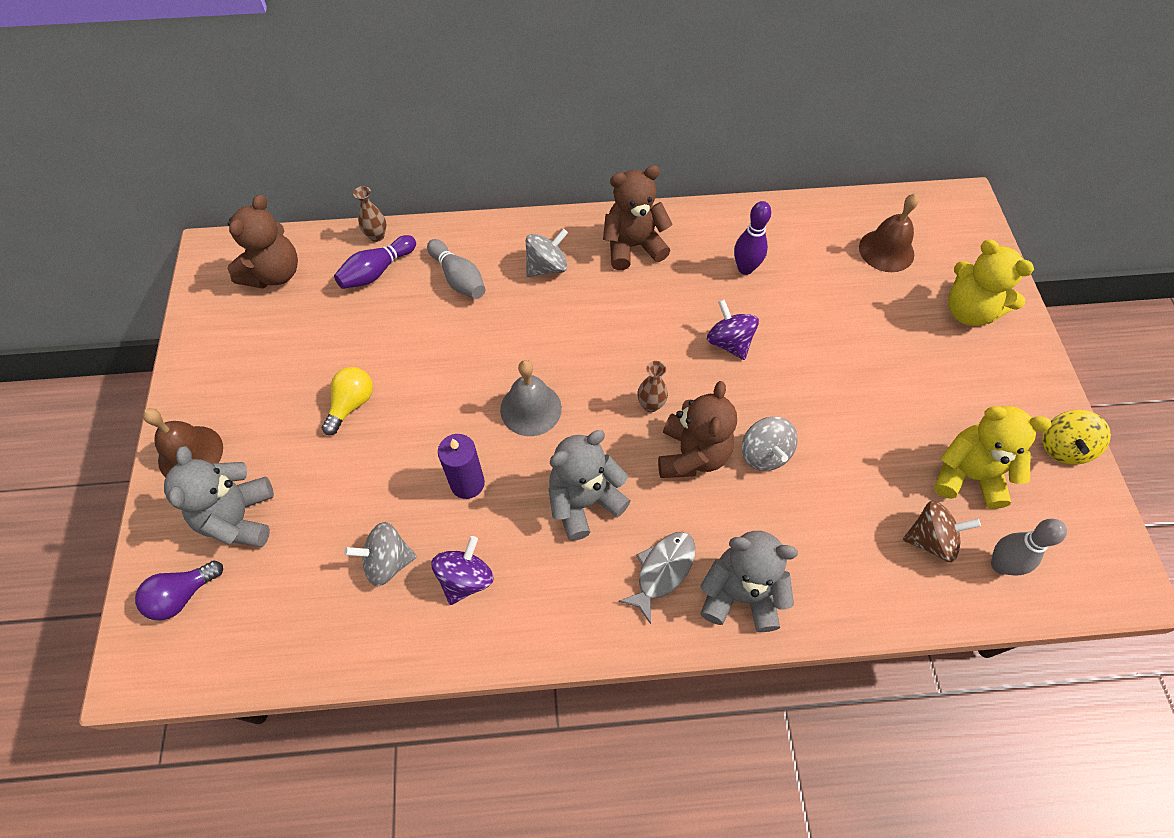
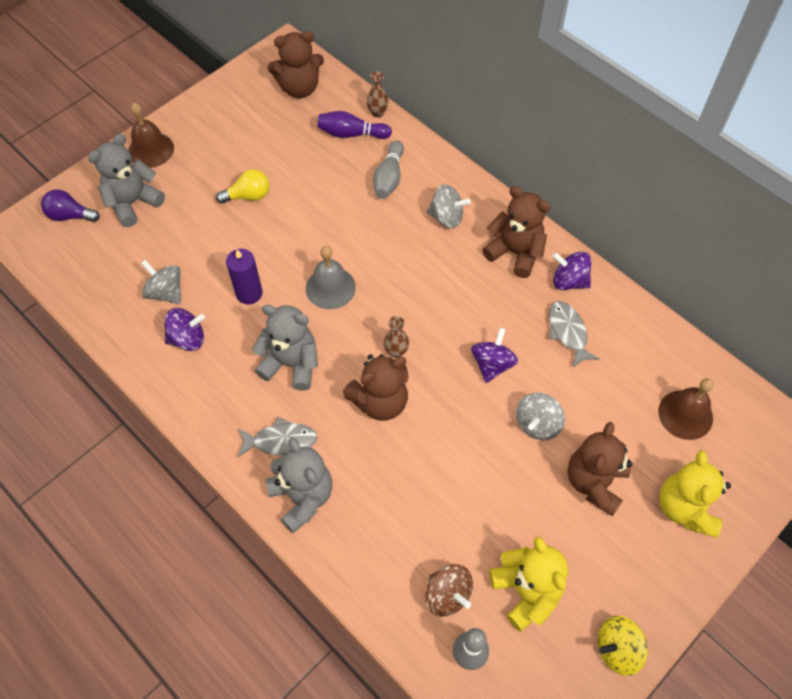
camera: 50 degrees right, 0 degrees up
purple bowling pin [734,201,771,275] -> grey fish [549,301,600,367]
grey spinning top [742,416,798,471] -> grey spinning top moved to [516,393,565,440]
none -> purple spinning top [552,252,591,290]
none -> brown teddy bear [568,422,632,516]

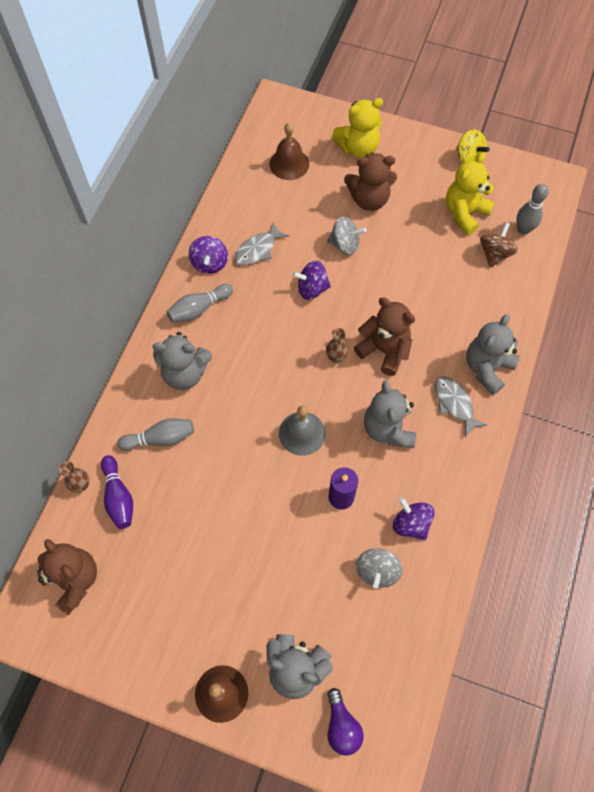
camera: 115 degrees left, 5 degrees up
yellow light bulb [216,169,269,204] -> none
grey spinning top [427,184,471,228] -> grey teddy bear [153,332,212,390]
brown teddy bear [482,186,551,278] -> grey bowling pin [167,284,233,322]

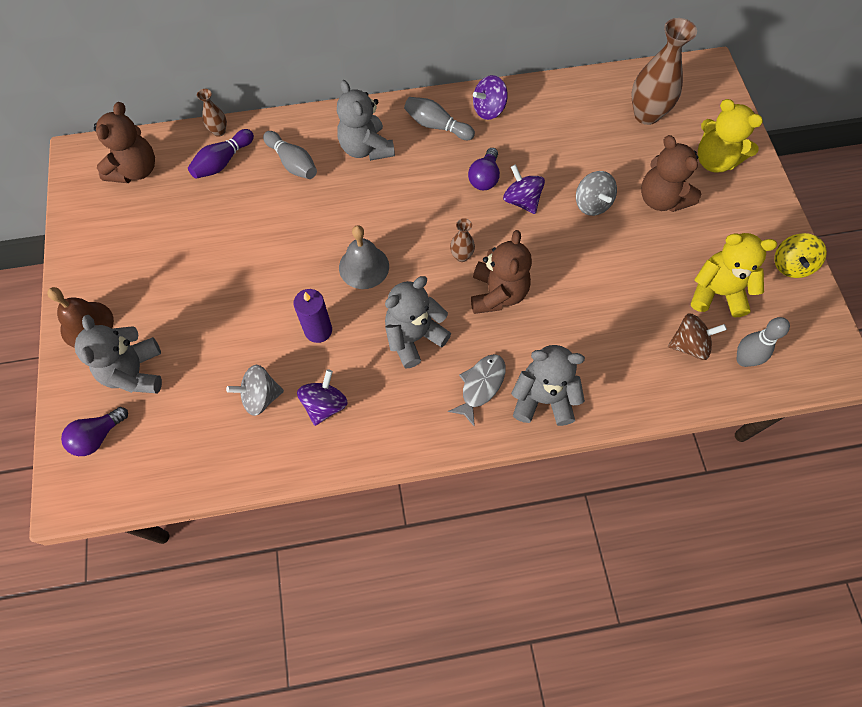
camera: 60 degrees right, 0 degrees up
grey fish [235,222,289,265] -> none
brown bell [269,123,309,180] -> brown vase [631,18,697,125]
none -> purple light bulb [468,148,500,190]

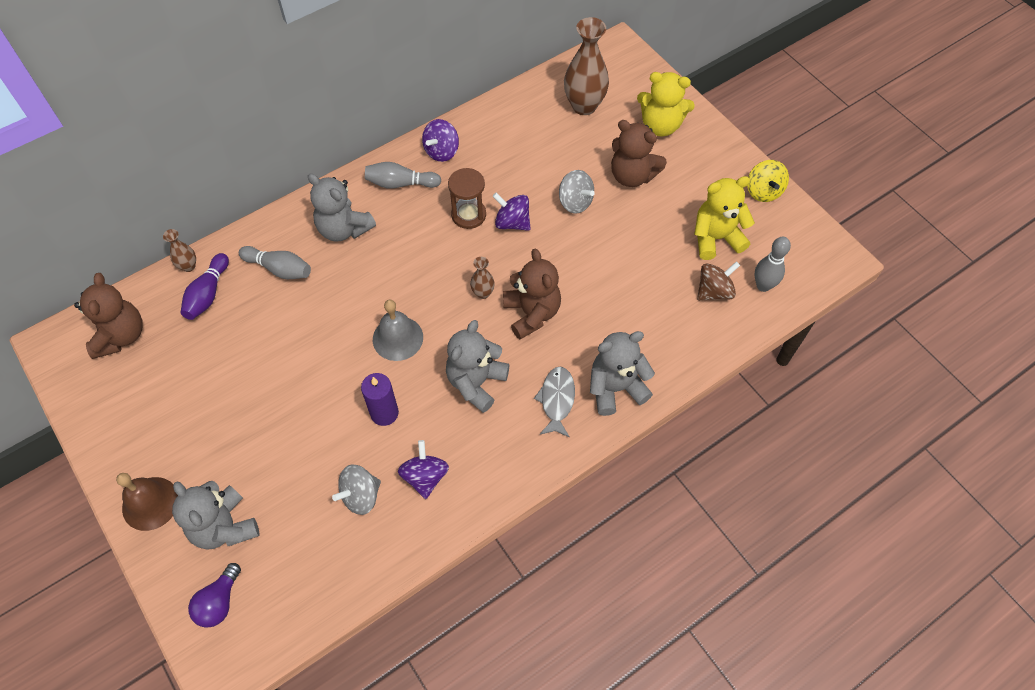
camera: 25 degrees left, 5 degrees down
purple light bulb [468,148,500,190] -> brown hourglass [448,168,486,229]

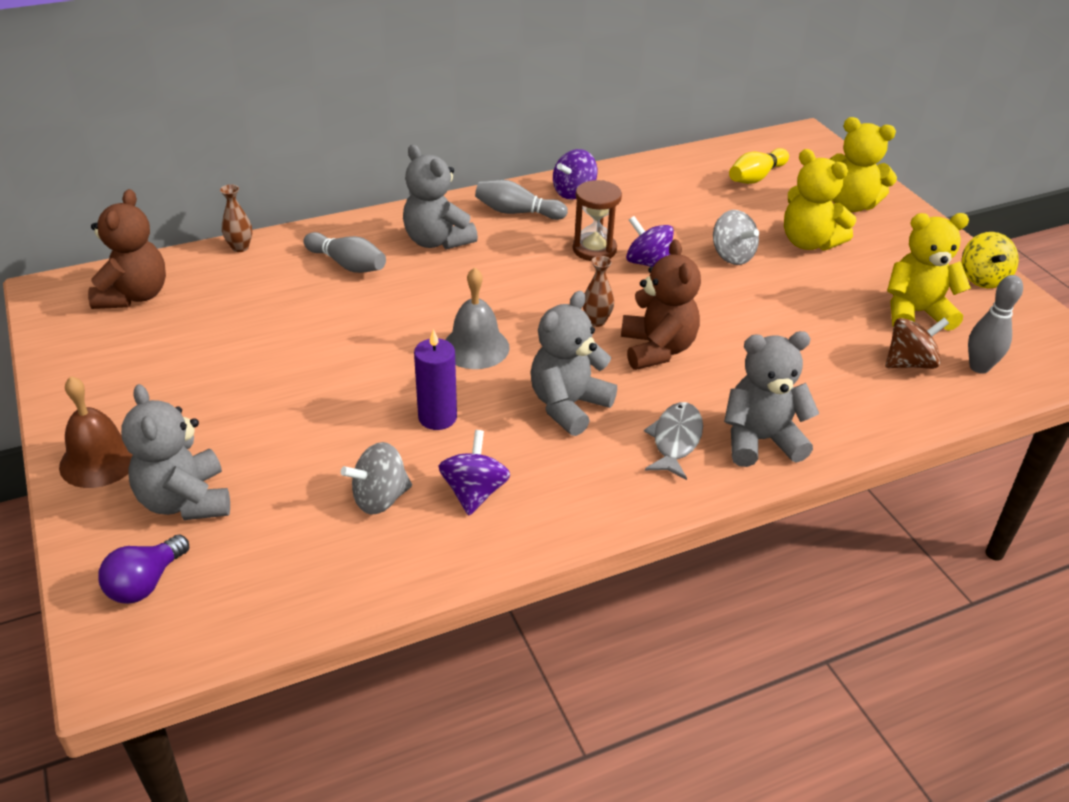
camera: 10 degrees right, 20 degrees down
purple bowling pin [181,253,229,320] -> none
brown vase [564,17,609,115] -> yellow bowling pin [729,148,789,184]
brown teddy bear [611,120,667,187] -> yellow teddy bear [784,149,856,250]

